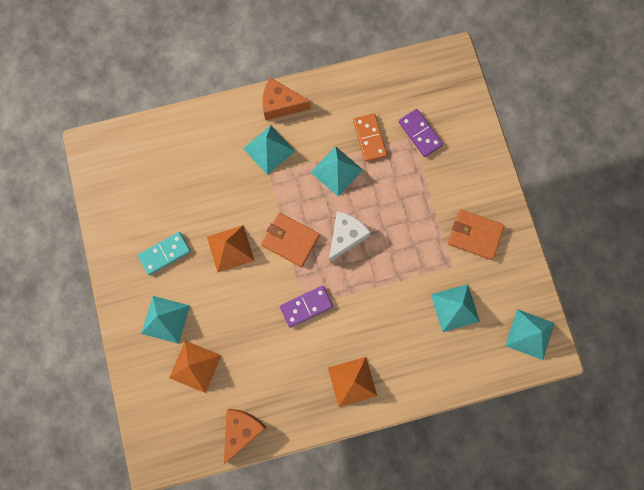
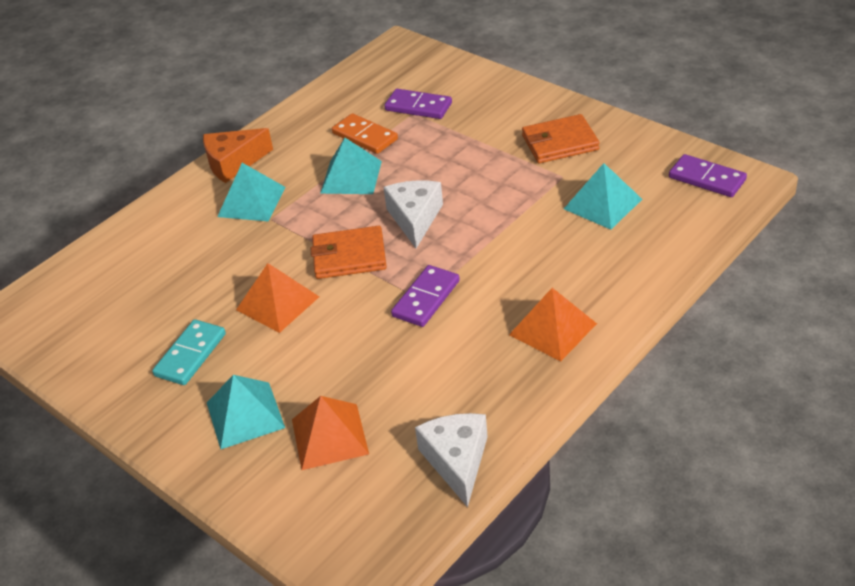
camera: 30 degrees left, 35 degrees down
orange cheese [224,409,267,464] -> white cheese [415,413,488,507]
turquoise pyramid [505,309,555,360] -> purple domino [669,154,747,197]

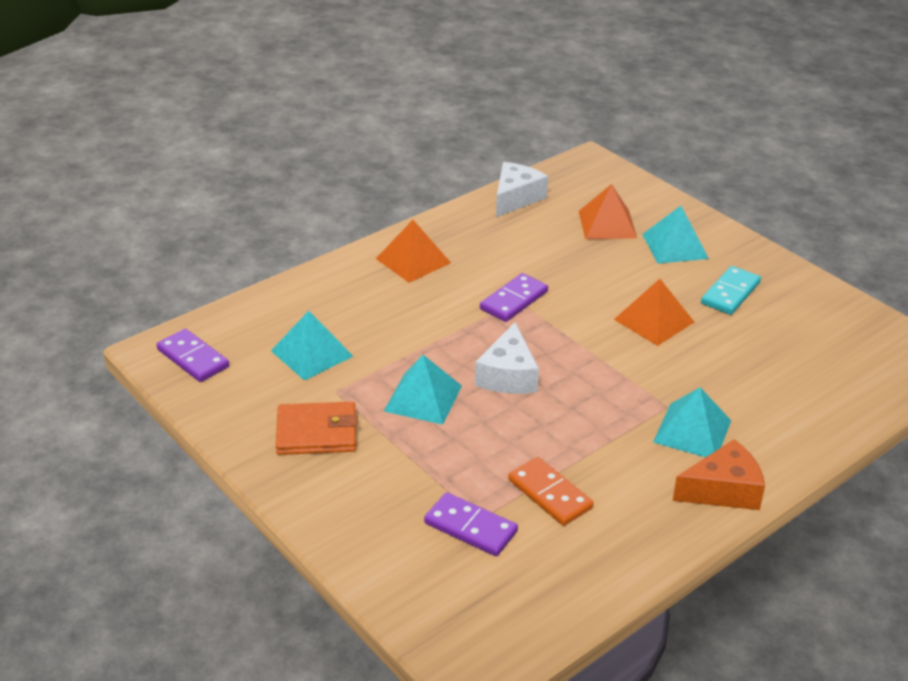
camera: 175 degrees left, 5 degrees down
orange wallet [311,226,387,279] -> none
turquoise pyramid [320,138,382,194] -> turquoise pyramid moved to [384,355,462,425]
white cheese [415,413,488,507] -> white cheese turned 150 degrees counterclockwise [496,162,548,217]

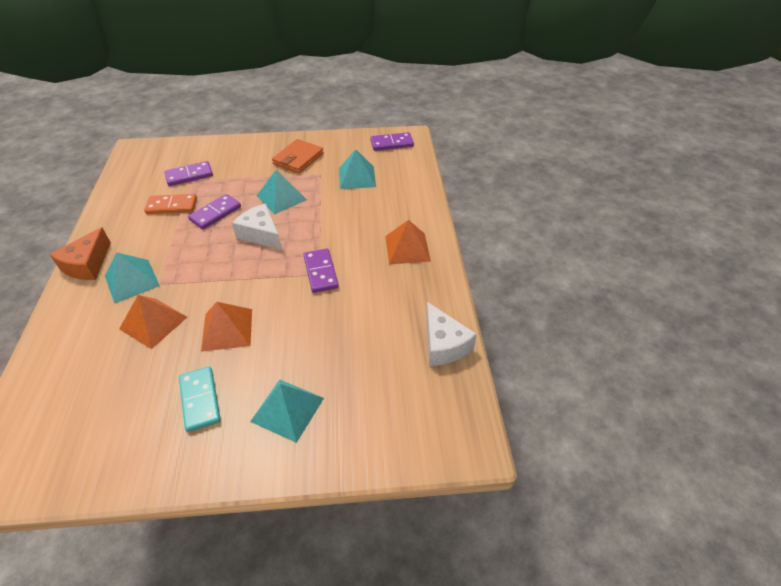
camera: 125 degrees right, 10 degrees up
orange pyramid [579,184,637,239] -> orange pyramid moved to [119,295,187,349]
none -> purple domino [188,194,241,230]

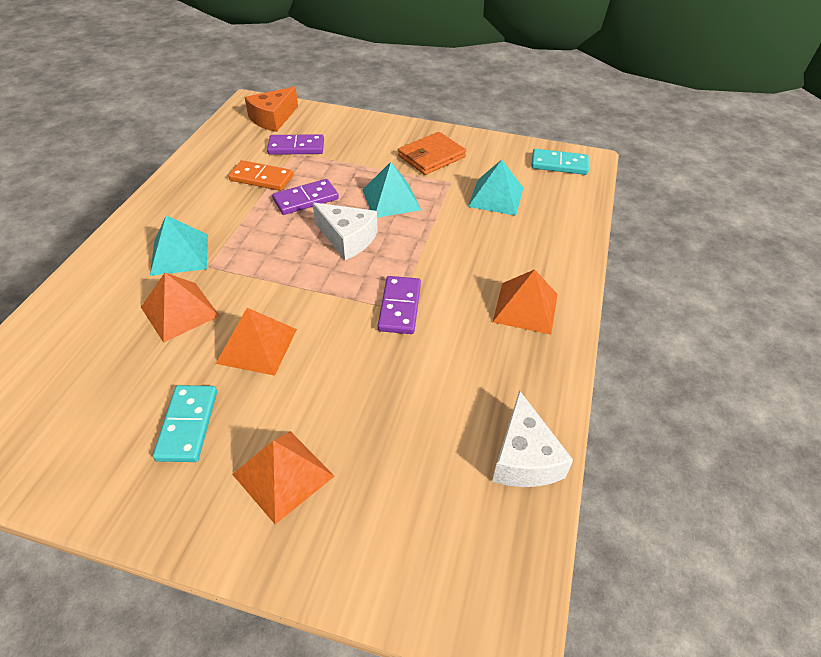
camera: 20 degrees right, 0 degrees up
orange cheese [49,227,111,280] -> orange cheese moved to [245,87,298,132]
white cheese [232,203,282,250] -> white cheese turned 150 degrees clockwise [313,203,378,260]
turquoise pyramid [250,380,324,443] -> orange pyramid [232,431,334,524]
purple domino [370,132,414,151] -> turquoise domino [531,149,589,175]

